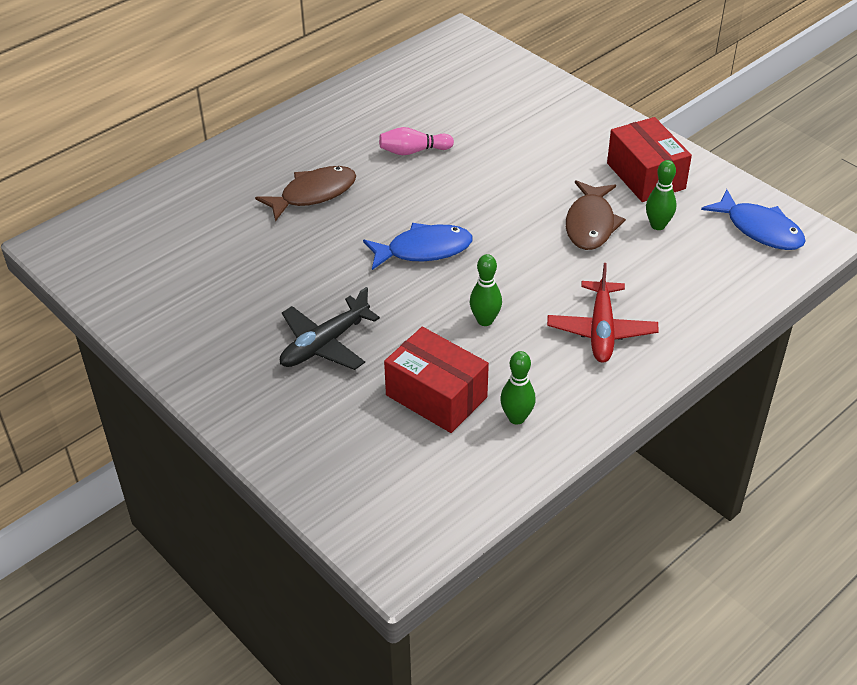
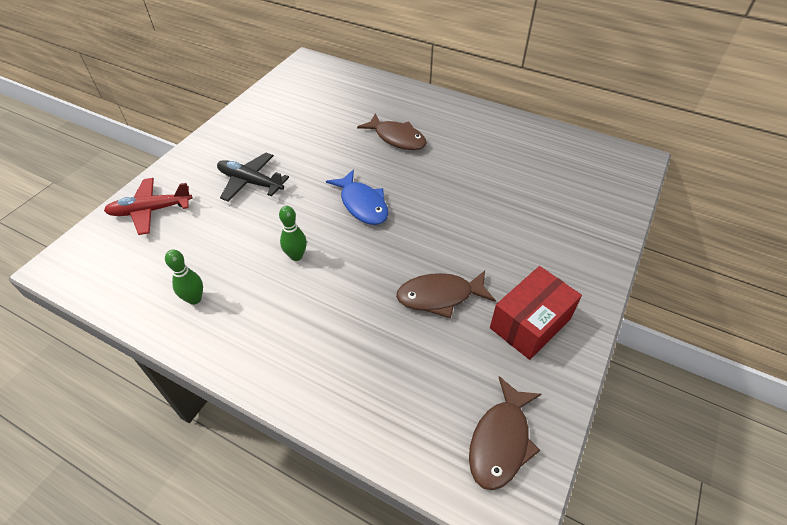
camera: 70 degrees right, 5 degrees up
pink bowling pin [379,127,454,155] -> none
red box [384,327,489,433] -> none
red plane [547,263,659,363] -> red plane moved to [104,178,193,235]
green bowling pin [646,160,677,230] -> none
blue fish [701,189,806,250] -> brown fish [469,376,542,490]

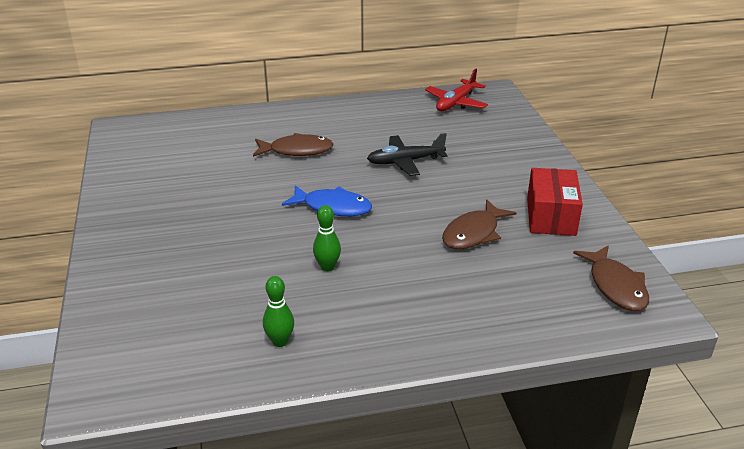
camera: 40 degrees left, 15 degrees down
red plane [104,178,193,235] -> red plane moved to [425,69,488,111]
black plane [217,153,289,201] -> black plane moved to [367,133,447,176]

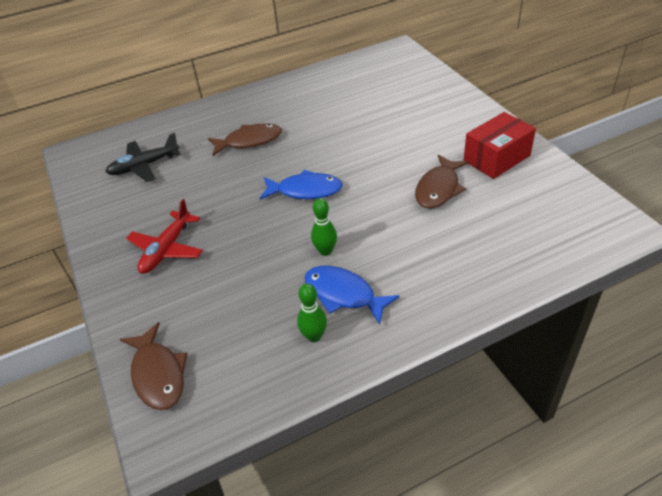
camera: 10 degrees left, 10 degrees up
black plane [367,133,447,176] -> black plane moved to [105,132,180,182]
red plane [425,69,488,111] -> red plane moved to [126,199,203,274]
red box [527,168,583,236] -> red box turned 60 degrees clockwise [463,112,536,179]
brown fish [573,245,649,311] -> brown fish moved to [120,322,188,410]
none -> blue fish [304,266,400,325]

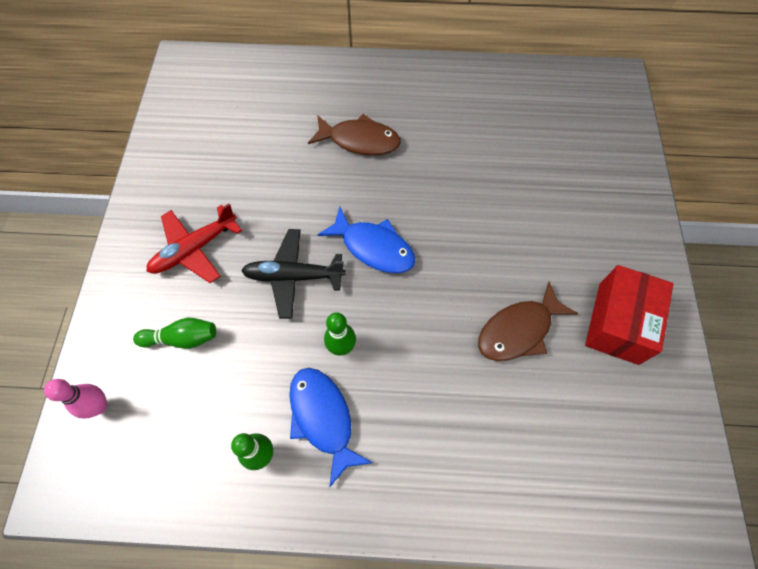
camera: 25 degrees right, 20 degrees up
black plane [105,132,180,182] -> black plane moved to [241,229,345,319]
brown fish [120,322,188,410] -> pink bowling pin [44,379,108,418]
red box [463,112,536,179] -> red box turned 60 degrees counterclockwise [585,265,674,365]
none -> green bowling pin [133,318,216,349]

